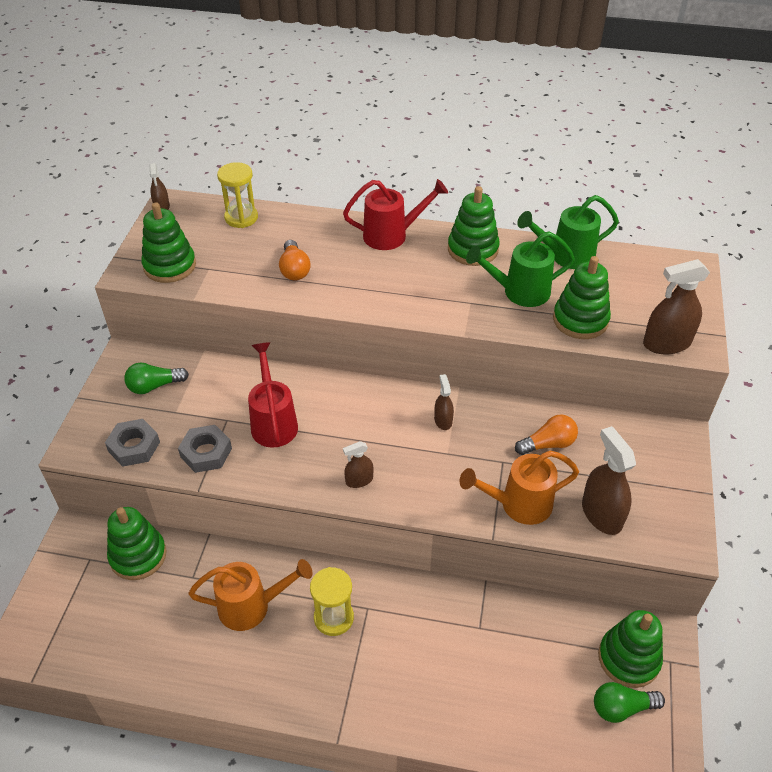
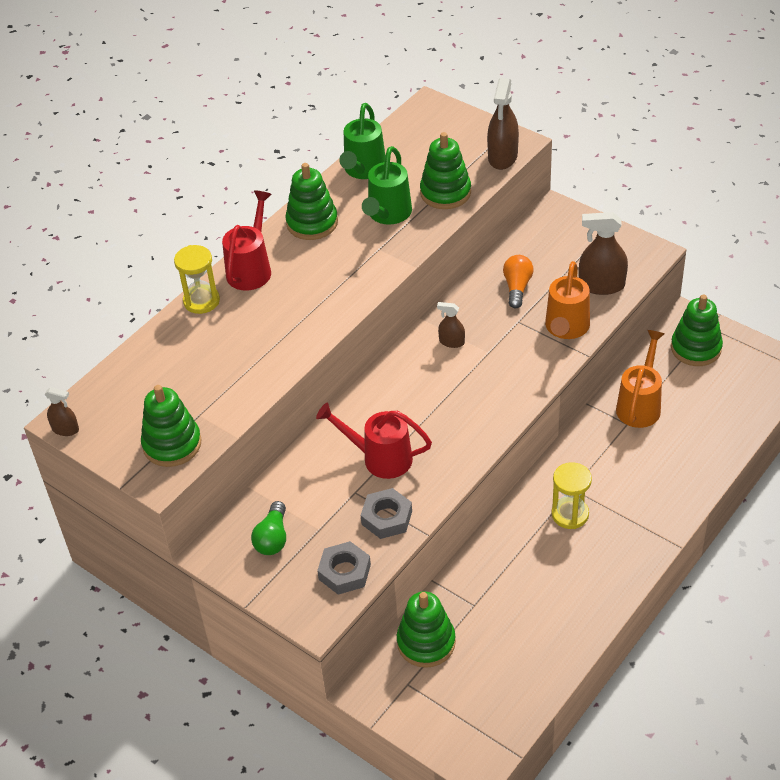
camera: 60 degrees left, 0 degrees up
orange watering can [189,559,313,631] -> orange watering can moved to [616,330,665,428]
yellow hourglass [217,162,258,228] -> yellow hourglass moved to [174,245,220,314]
orange light bulb [279,240,311,280] -> none
brown spray bottle [343,441,374,488] -> none
green light bulb [594,682,665,723] -> none

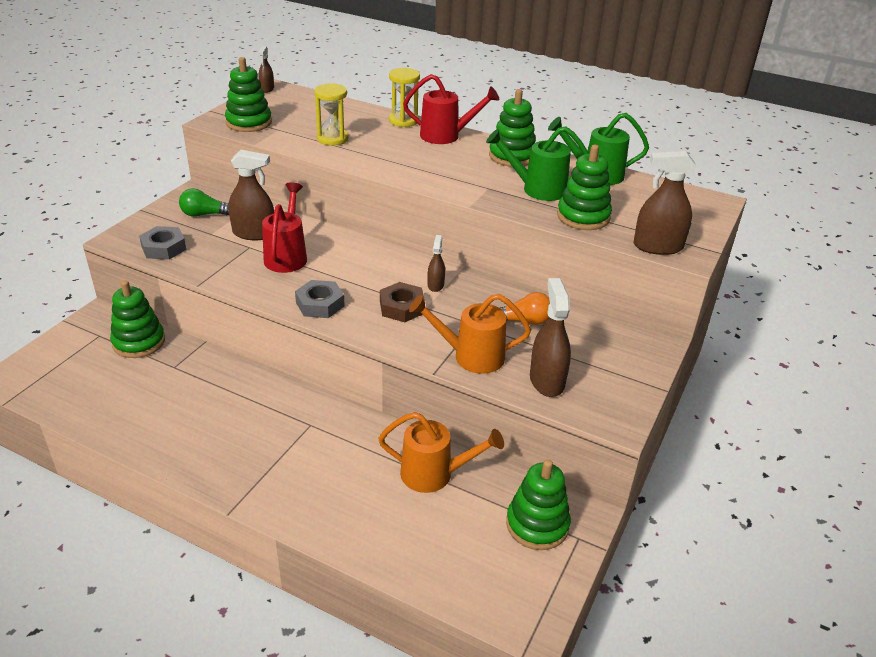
camera: 75 degrees right, 10 degrees down
grey nut [361,488,412,539] -> grey nut moved to [295,280,345,318]
yellow hourglass [551,462,592,529] -> yellow hourglass moved to [314,83,349,146]
none -> brown spray bottle [228,150,274,240]
none -> brown nut [380,282,425,322]

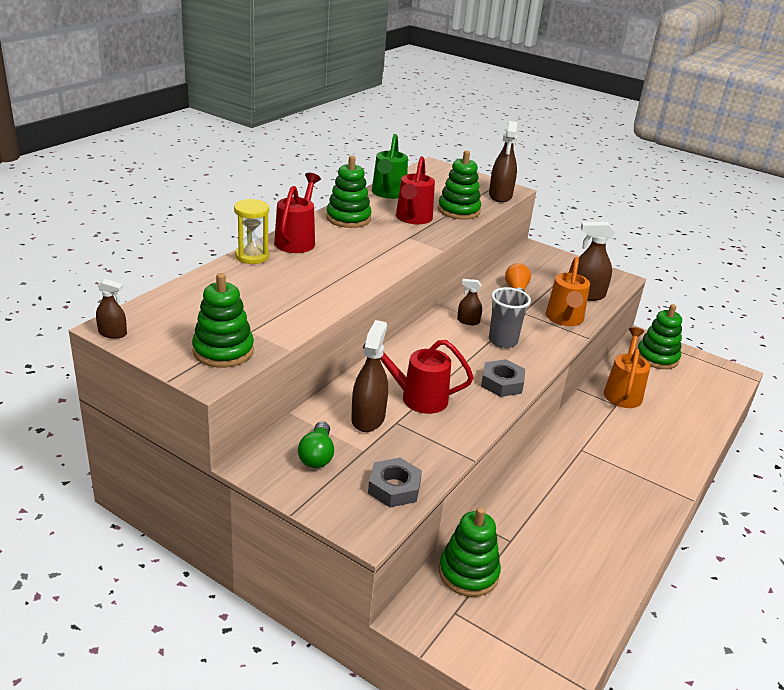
camera: 85 degrees left, 5 degrees down
yellow hourglass [314,83,349,146] -> none
brown nut [380,282,425,322] -> grey cup [489,287,531,348]
green watering can [486,126,589,201] -> red watering can [396,156,435,224]

